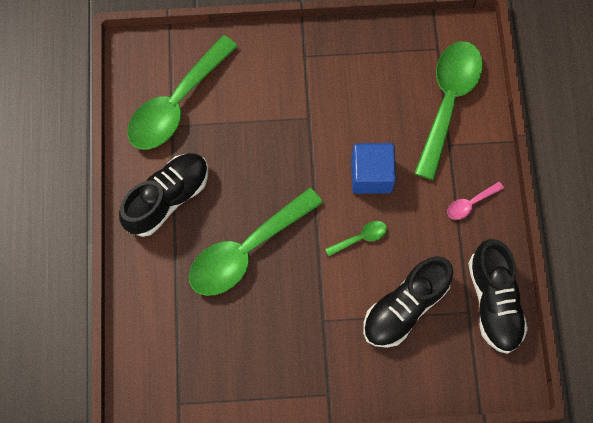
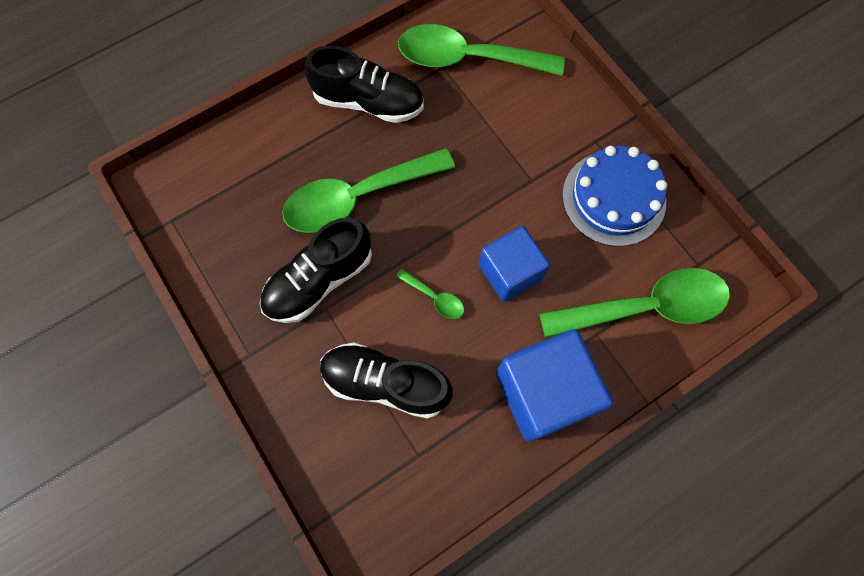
camera: 60 degrees right, 0 degrees up
green spoon [189,188,323,296] -> green spoon turned 45 degrees counterclockwise [282,148,455,233]
pink spoon [447,182,504,220] -> blue cube [496,329,613,442]
black shoe [468,239,528,354] -> black shoe moved to [260,217,372,323]
none -> blue cake [562,146,667,247]

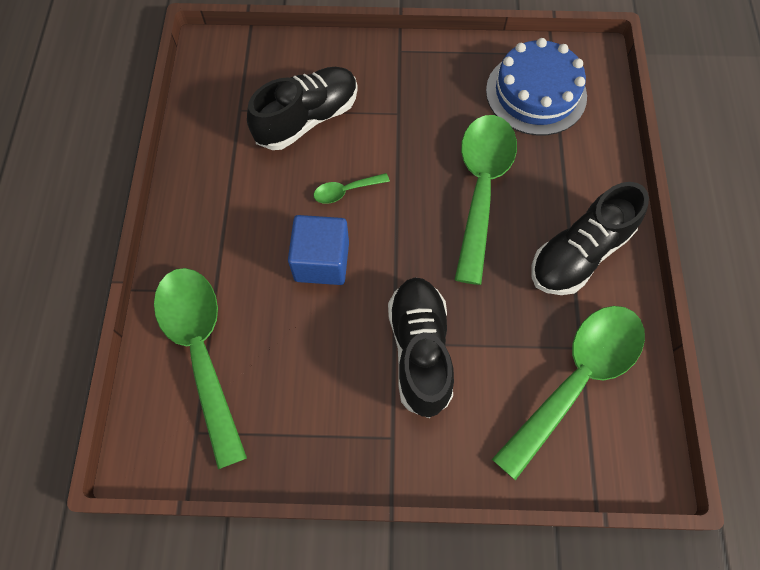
camera: 125 degrees right, 5 degrees down
black shoe [260,217,372,323] -> black shoe moved to [388,278,454,418]
blue cube [496,329,613,442] -> none
green spoon [539,268,730,338] -> green spoon turned 135 degrees clockwise [154,268,247,469]
blue cake [562,146,667,247] -> blue cake moved to [486,38,587,136]

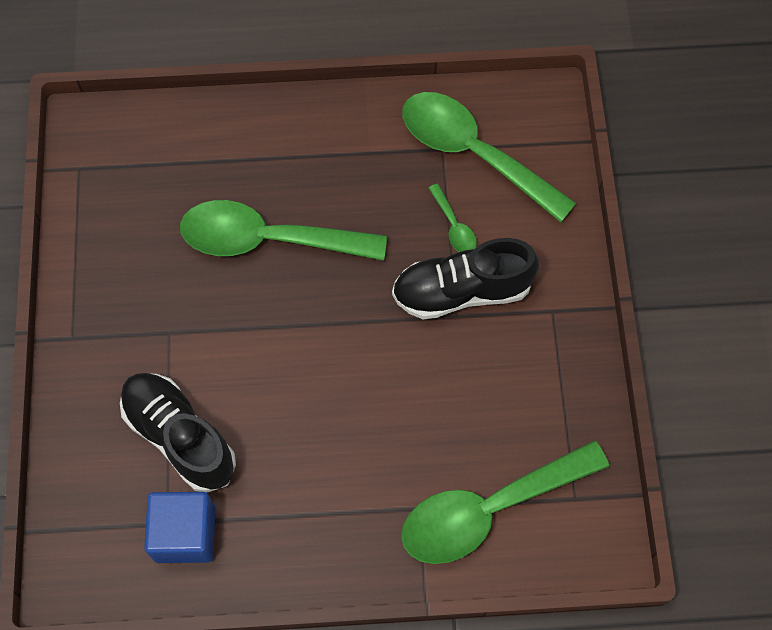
camera: 95 degrees left, 0 degrees up
blue cube [288,215,349,285] -> blue cube moved to [144,492,215,563]
green spoon [314,173,390,204] -> green spoon moved to [428,183,477,252]
blue cake [486,38,587,136] -> none
black shoe [532,182,649,295] -> none

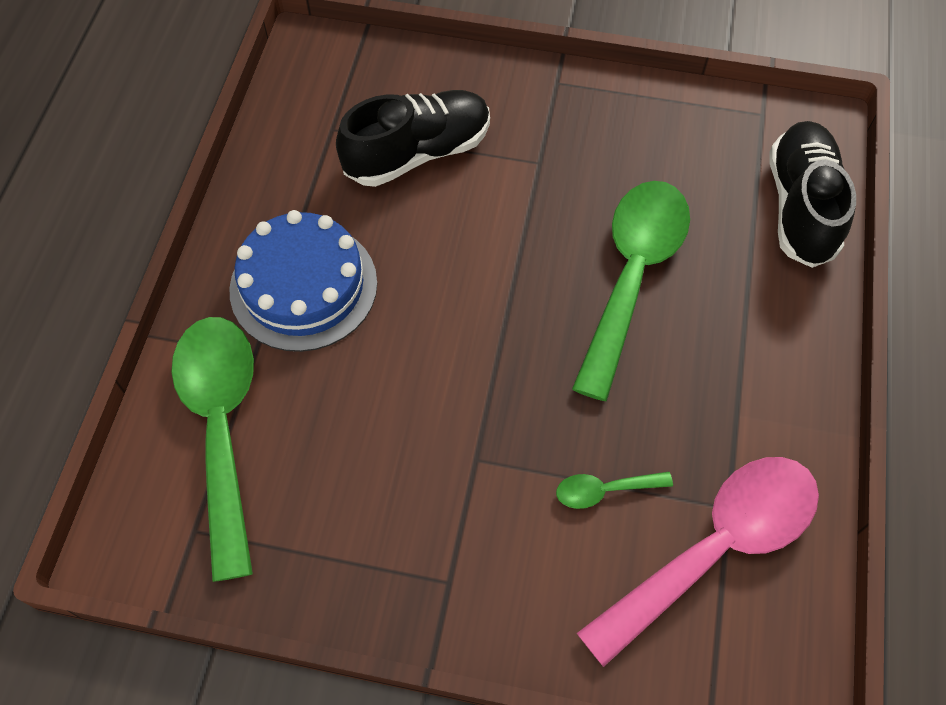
camera: 105 degrees right, 5 degrees down
blue cube [144,492,215,563] -> none
black shoe [392,238,539,319] -> black shoe moved to [770,121,856,268]
green spoon [402,92,576,222] -> pink spoon [577,457,819,667]
none -> blue cake [229,210,377,352]

